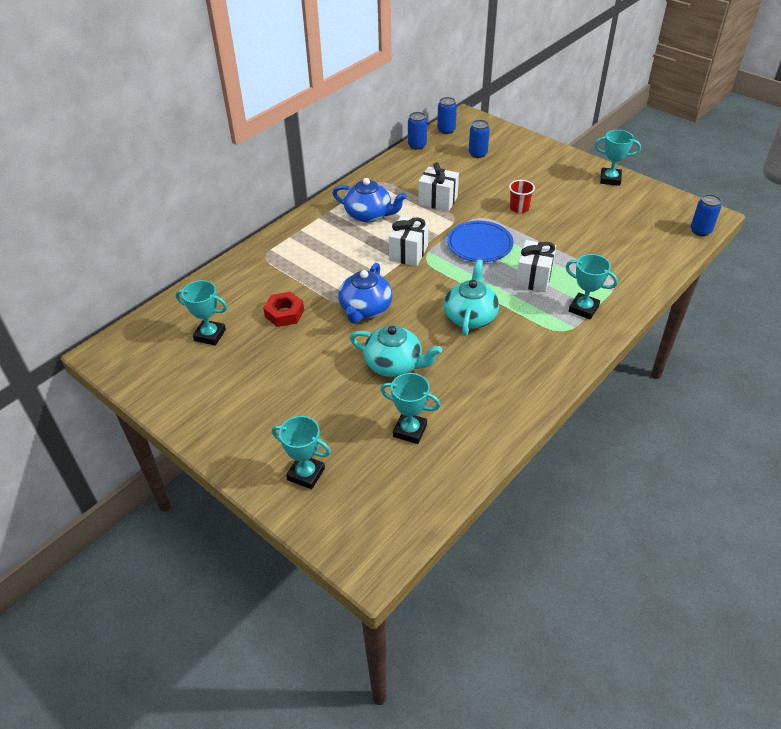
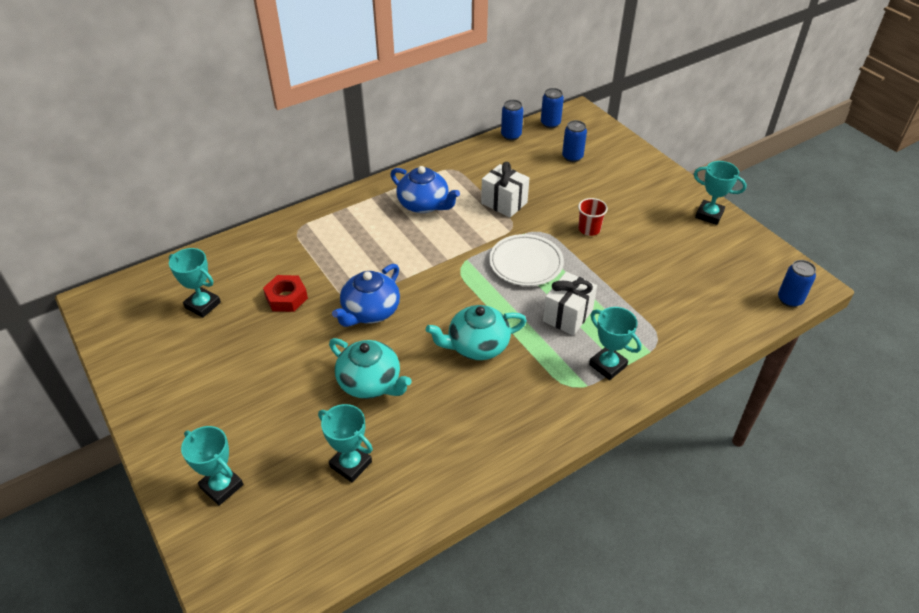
camera: 15 degrees right, 0 degrees up
white gift [389,216,429,267] -> none
turquoise teapot [444,259,499,336] -> turquoise teapot turned 135 degrees counterclockwise [426,305,527,360]
blue plate [447,221,514,262] -> white plate [489,234,564,286]

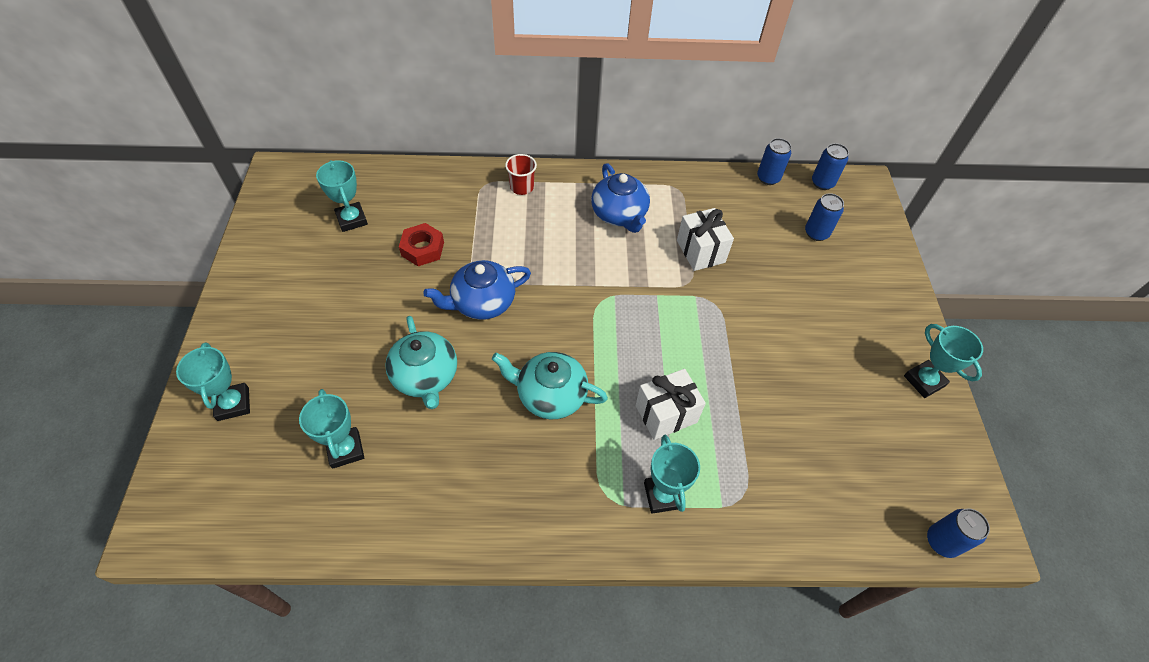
camera: 30 degrees right, 10 degrees up
white plate [489,234,564,286] -> none
red cup [578,198,608,236] -> red cup moved to [505,154,537,195]

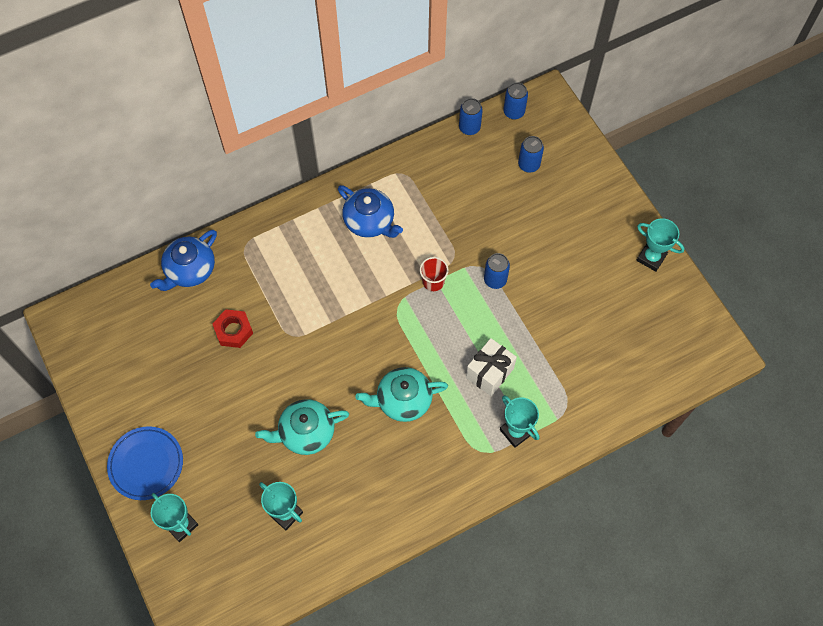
camera: 25 degrees left, 10 degrees up
turquoise trophy [316,160,368,232] -> none
turquoise teapot [385,316,457,409] -> turquoise teapot turned 120 degrees clockwise [255,399,349,455]
blue teapot [423,260,531,320] -> blue teapot moved to [150,230,217,291]
red cup [505,154,537,195] -> red cup moved to [420,257,449,291]
white gift [677,208,734,271] -> none
blue can [927,508,990,558] -> blue can moved to [484,253,510,289]
none -> blue plate [107,426,183,500]

